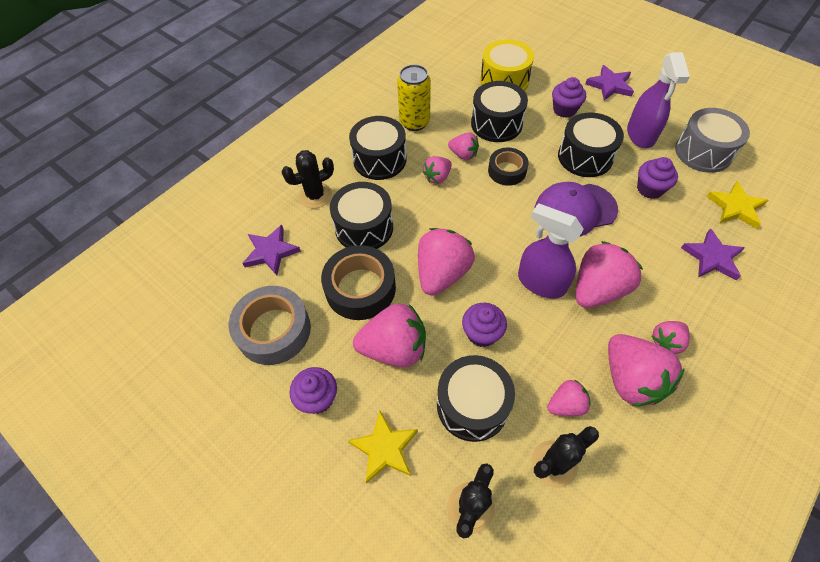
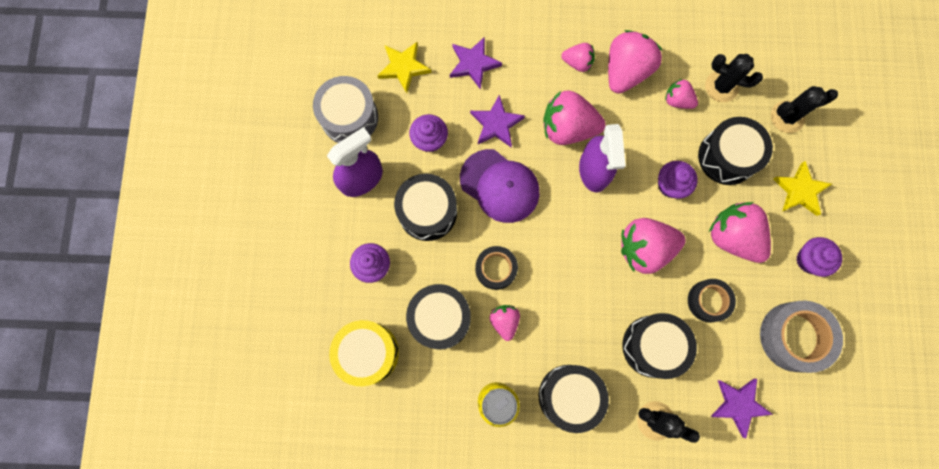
camera: 130 degrees left, 20 degrees up
black tape [321,245,396,320] -> black tape [688,279,736,322], size x0.62
pink strawberry [423,156,452,184] -> none
purple star [586,65,634,101] -> purple star moved to [470,95,525,147]

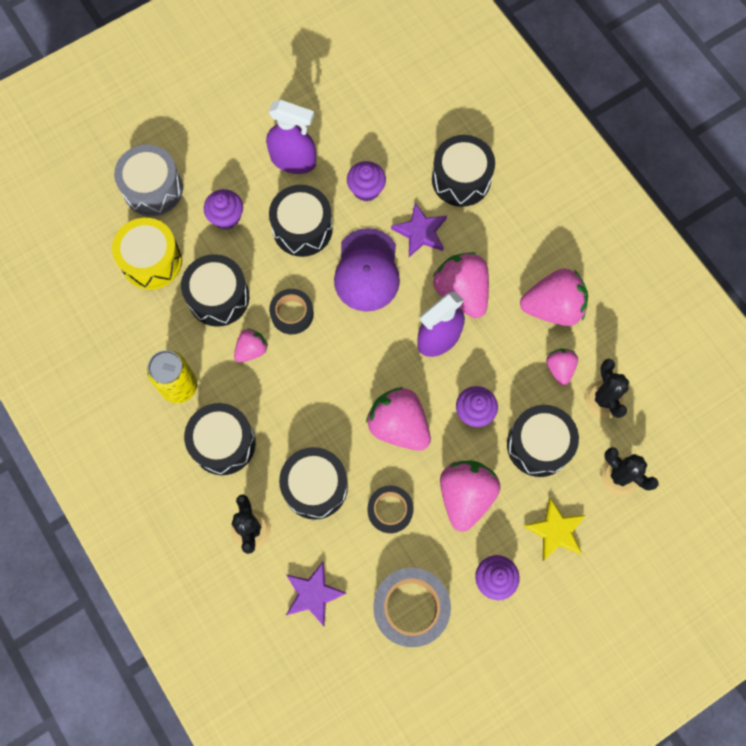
camera: 55 degrees right, 5 degrees down
grey drum [313,76,378,143] -> grey drum moved to [114,145,183,216]
yellow star [377,42,431,93] -> none
purple star [450,37,502,90] -> black drum [432,135,495,207]
pink strawberry [561,43,595,72] -> none

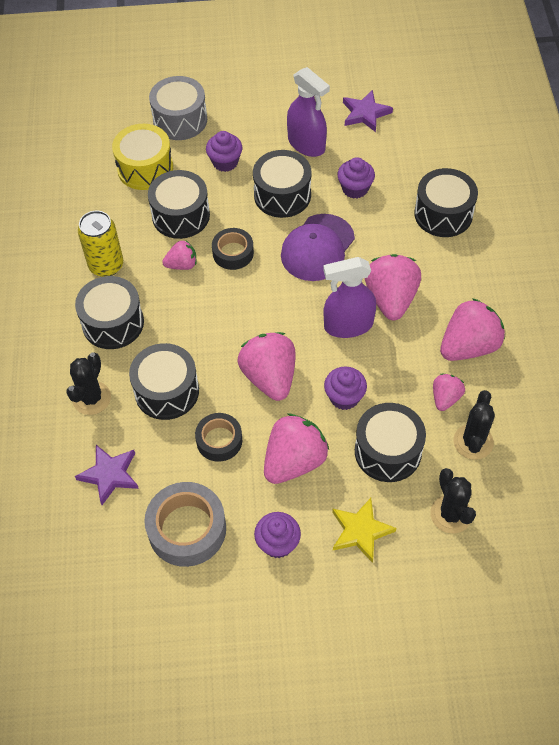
camera: 30 degrees right, 15 degrees down
purple star [391,203,447,257] -> purple star moved to [343,90,393,132]
pink strawberry [520,268,588,326] -> pink strawberry turned 60 degrees counterclockwise [440,298,505,361]

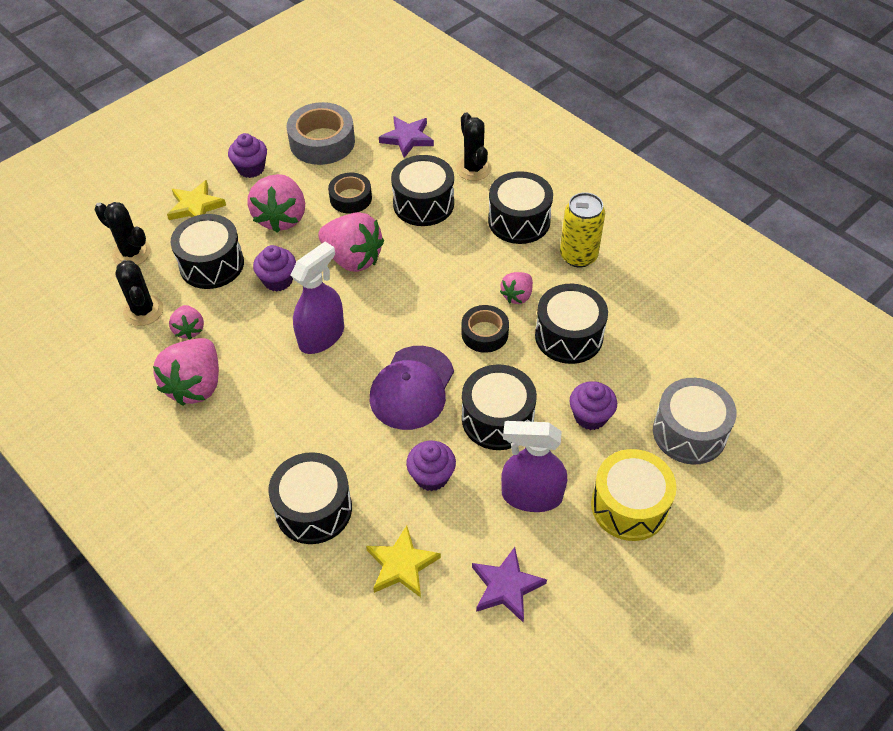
camera: 140 degrees right, 5 degrees down
yellow drum [112,124,173,190] -> yellow drum moved to [591,449,676,541]
purple cap [281,214,355,281] -> purple cap turned 150 degrees counterclockwise [370,346,454,430]
pink strawberry [365,254,421,320] -> none
none -> yellow star [366,526,441,597]

